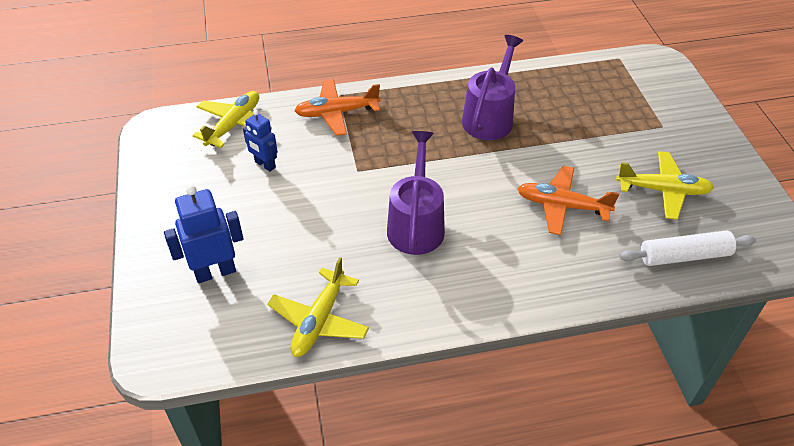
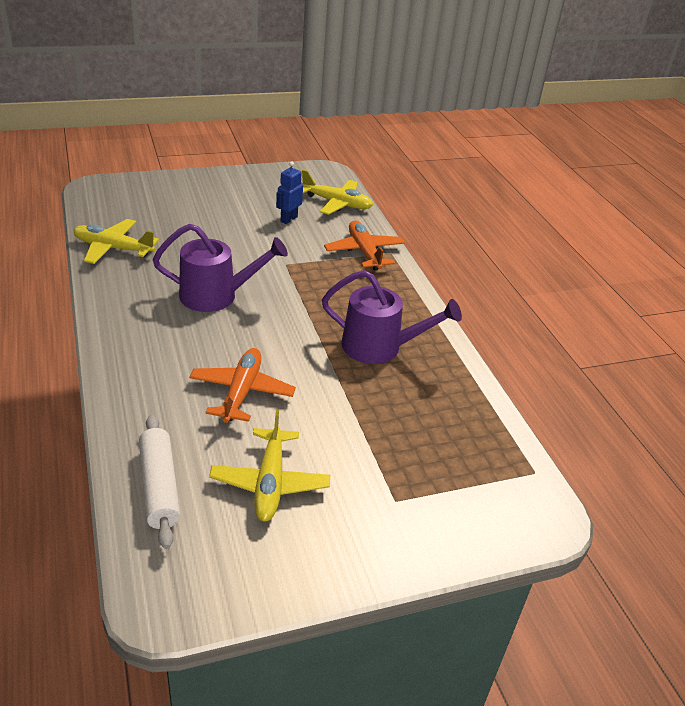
camera: 80 degrees right, 10 degrees down
blue robot [164,185,244,283] -> none

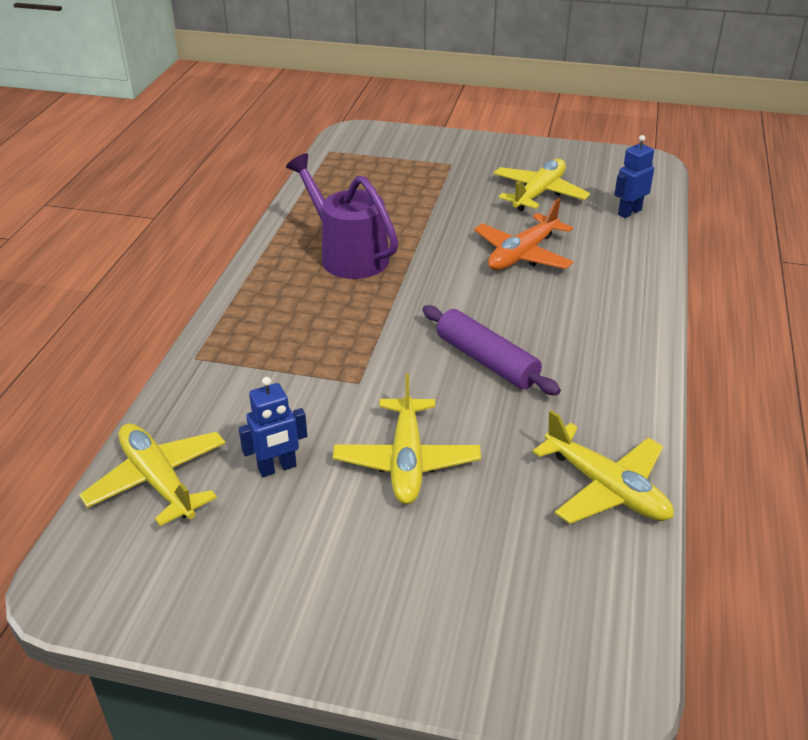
camera: 145 degrees left, 0 degrees up
white rolling pin [139,414,180,549] -> blue robot [614,135,654,218]
purple watering can [153,224,288,312] -> purple rolling pin [422,305,561,395]
orange plane [324,221,405,271] -> none
none -> yellow plane [333,373,481,504]

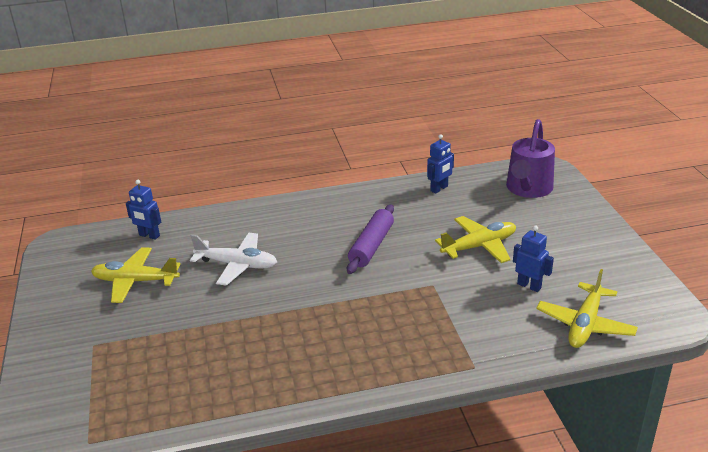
camera: 115 degrees left, 5 degrees down
purple watering can [286,153,398,279] -> purple watering can moved to [506,119,555,198]
orange plane [474,198,574,271] -> white plane [190,232,277,286]
yellow plane [533,410,674,524] -> blue robot [427,134,454,194]

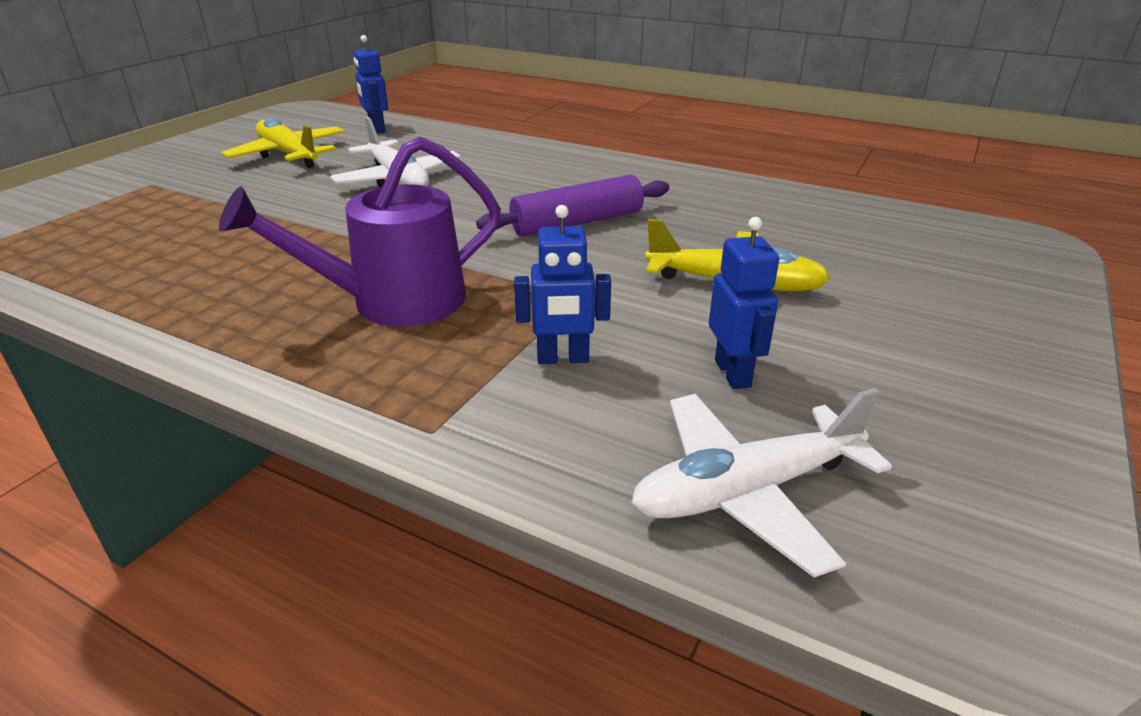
camera: 40 degrees right, 0 degrees up
blue robot [427,134,454,194] -> blue robot moved to [514,205,611,364]
purple watering can [506,119,555,198] -> purple watering can moved to [219,136,501,327]
yellow plane [536,269,638,348] -> white plane [631,388,892,577]

